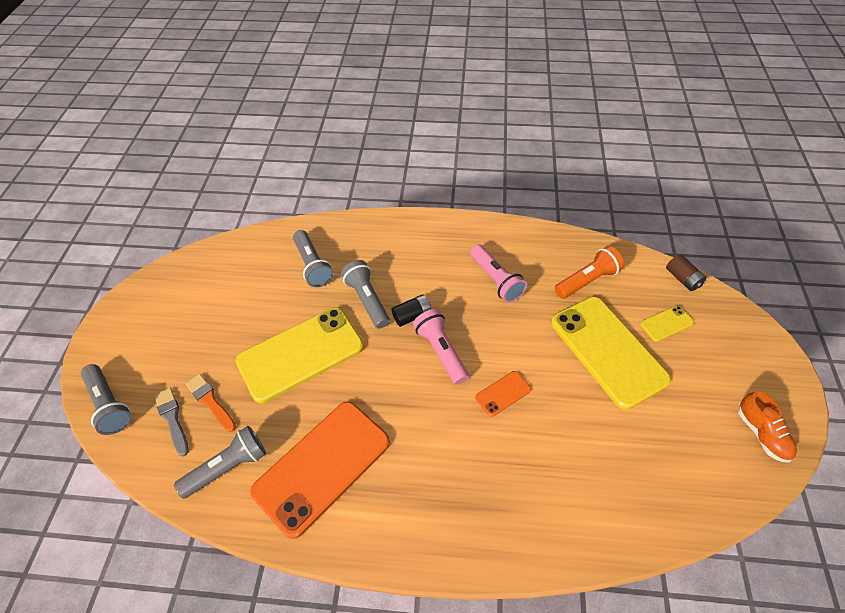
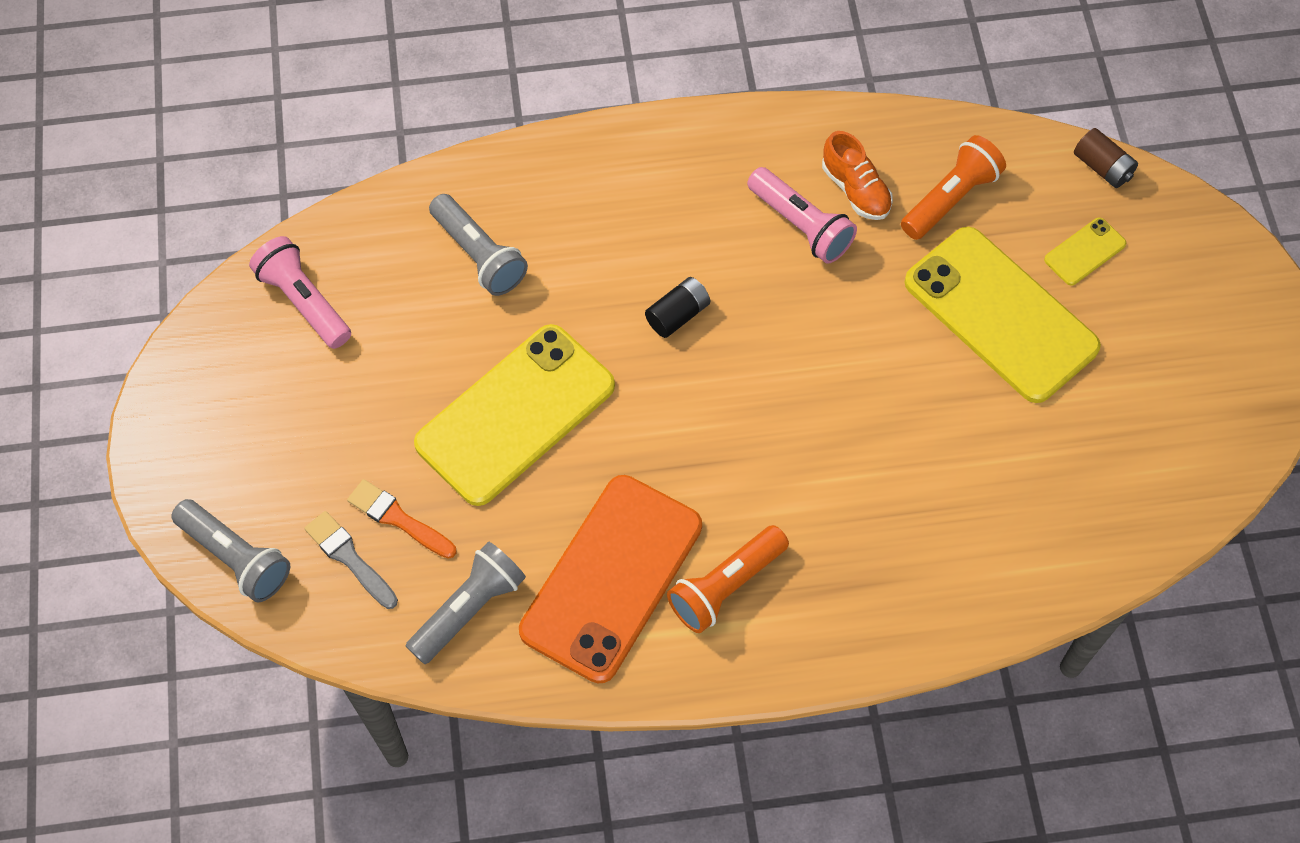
camera: 15 degrees left, 10 degrees up
grey flashlight [341,260,390,329] -> none
pink flashlight [413,309,469,385] -> pink flashlight moved to [249,236,351,349]
orange phone [475,371,531,417] -> none
orange shoe [738,391,797,462] -> orange shoe moved to [822,131,893,220]
none -> orange flashlight [667,525,789,633]

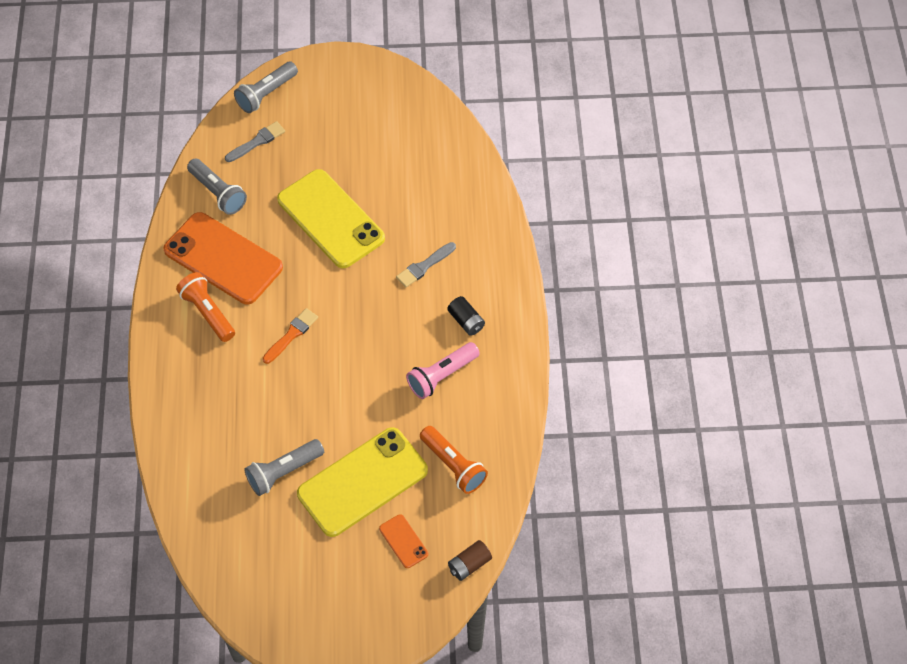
camera: 95 degrees right, 5 degrees down
pink flashlight [249,236,351,349] -> none
orange brush [347,479,456,559] -> orange brush moved to [263,308,318,364]
grey flashlight [429,194,528,296] -> grey flashlight moved to [244,439,324,496]
black battery [645,277,710,338] -> black battery moved to [447,296,485,336]
orange shoe [822,131,893,220] -> none
yellow phone [1044,217,1126,286] -> orange phone [379,514,428,568]
none -> grey brush [396,242,456,287]

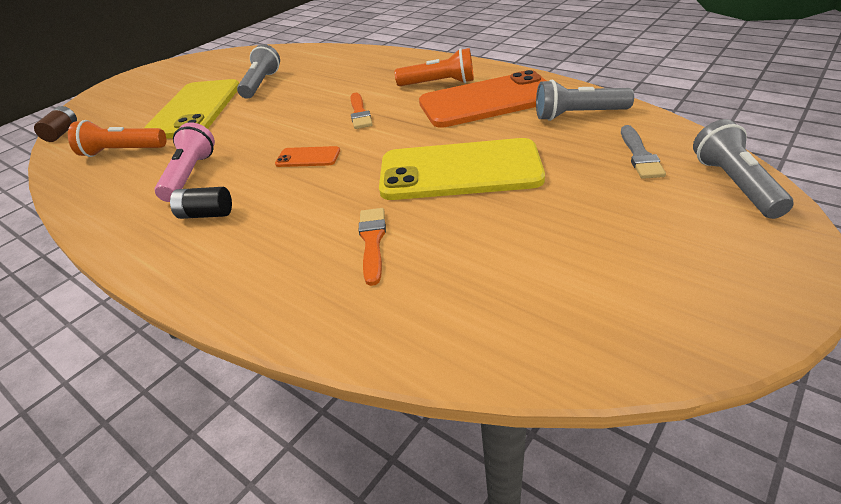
camera: 135 degrees right, 20 degrees down
orange phone [379,514,428,568] -> orange phone moved to [275,146,340,167]
grey brush [396,242,456,287] -> none
none -> orange brush [359,208,386,286]

